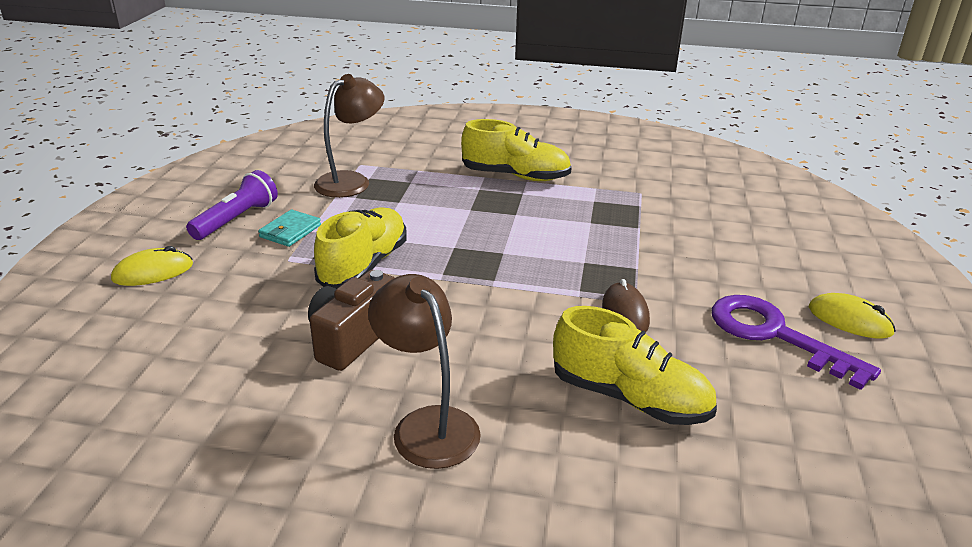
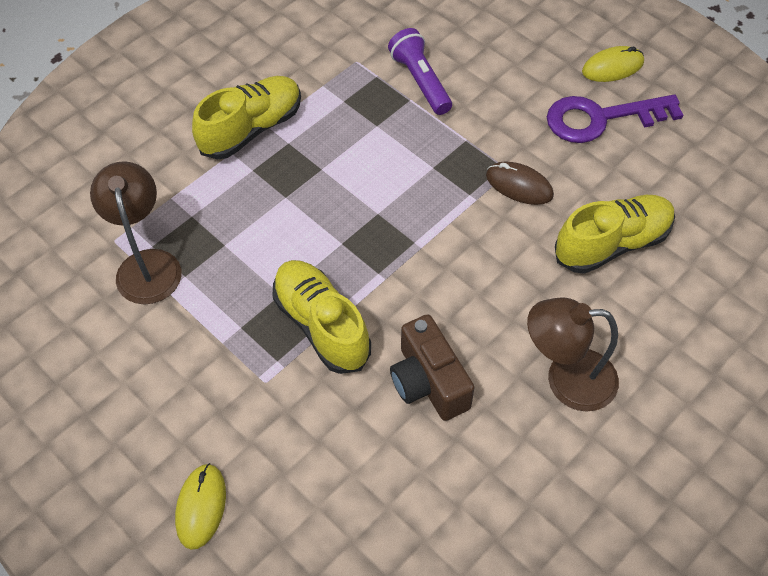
camera: 55 degrees left, 25 degrees up
purple flashlight [186,170,278,240] -> purple flashlight moved to [388,28,452,115]
turquoise wallet [258,210,321,247] -> none

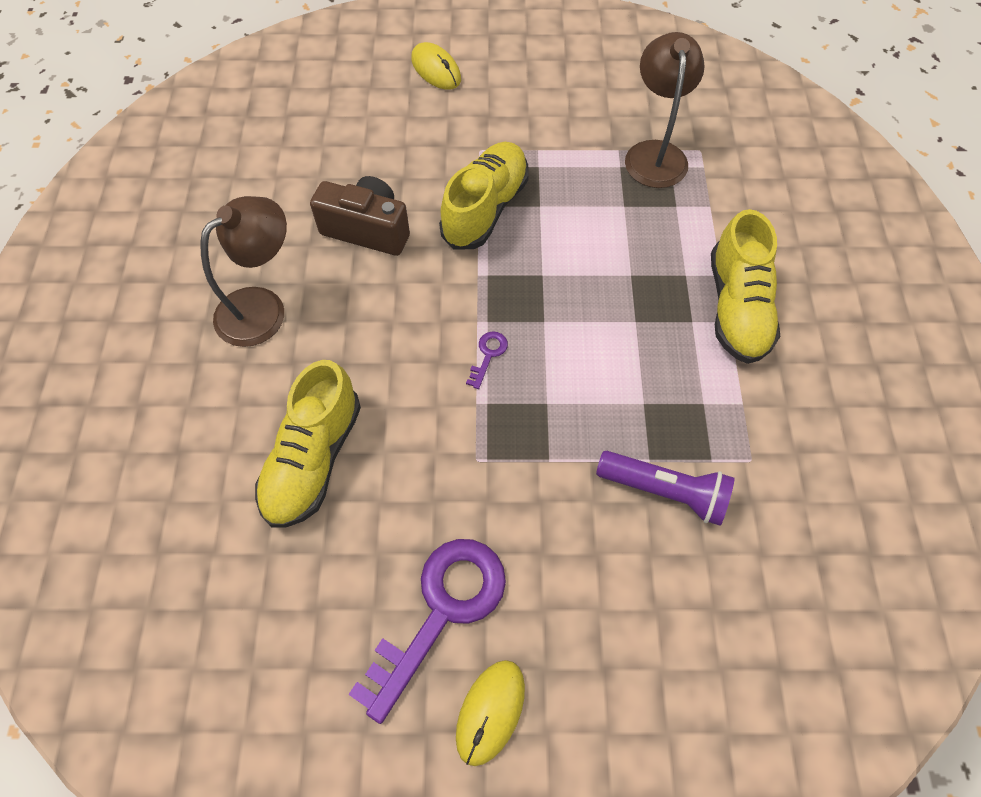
camera: 135 degrees right, 5 degrees up
brown lamp [90,161,181,305] -> brown lamp turned 120 degrees counterclockwise [625,32,705,188]
yellow shoe [273,260,371,374] -> yellow shoe turned 75 degrees counterclockwise [439,142,529,250]
brown mouse [486,161,554,205] -> none
none -> purple key [466,331,508,389]

